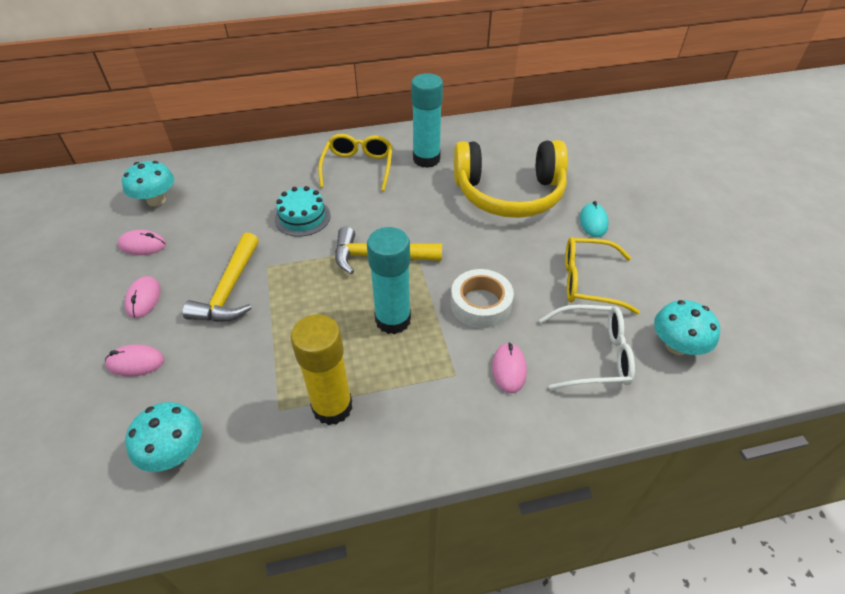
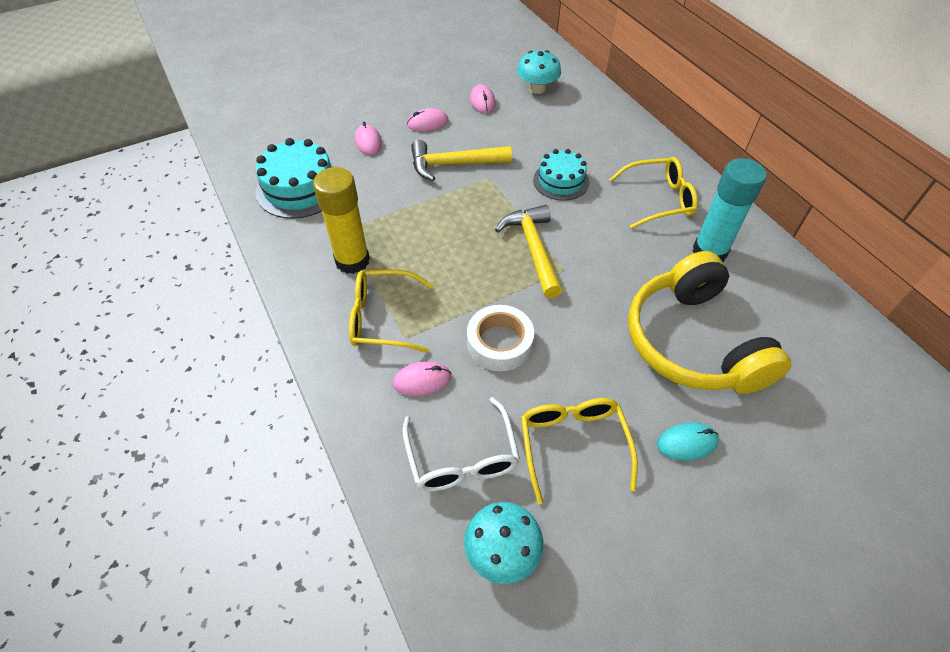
camera: 75 degrees right, 5 degrees up
turquoise mushroom [126,402,202,472] -> turquoise cake [255,138,333,219]
turquoise glue stick [367,227,411,334] -> none
none -> yellow glasses [349,270,434,353]

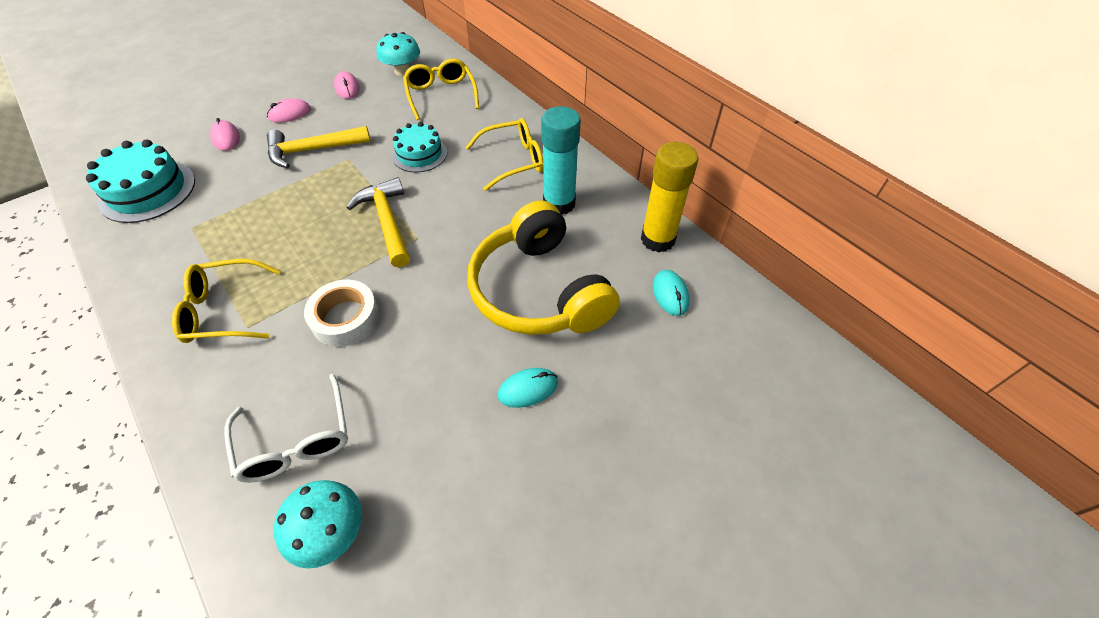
camera: 10 degrees left, 0 degrees up
yellow glue stick [313,167,370,274] -> yellow glue stick moved to [641,142,699,252]
pink mouse [393,361,451,396] -> none
yellow glasses [521,398,638,504] -> yellow glasses moved to [403,59,479,120]
none -> turquoise mouse [653,270,690,316]

